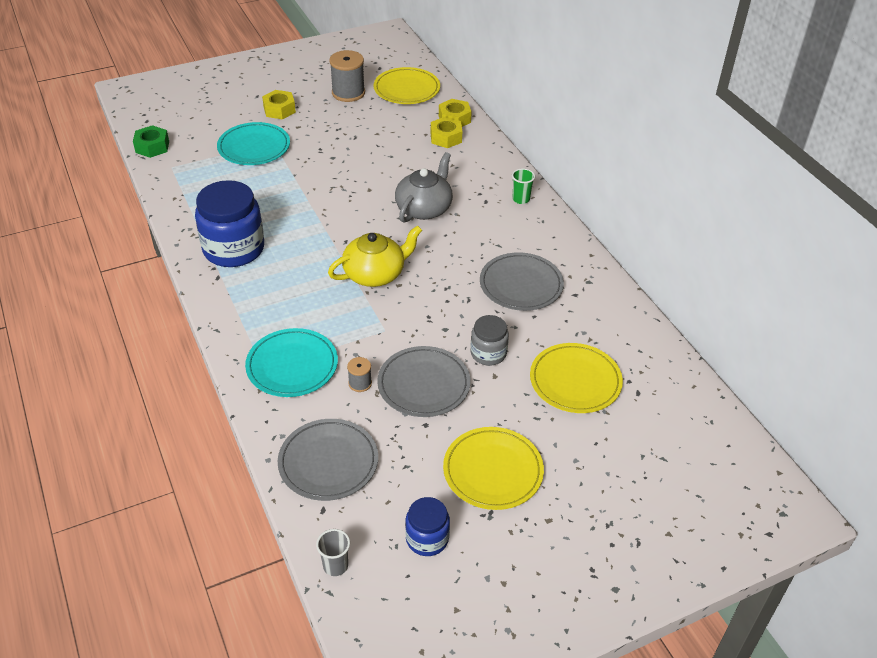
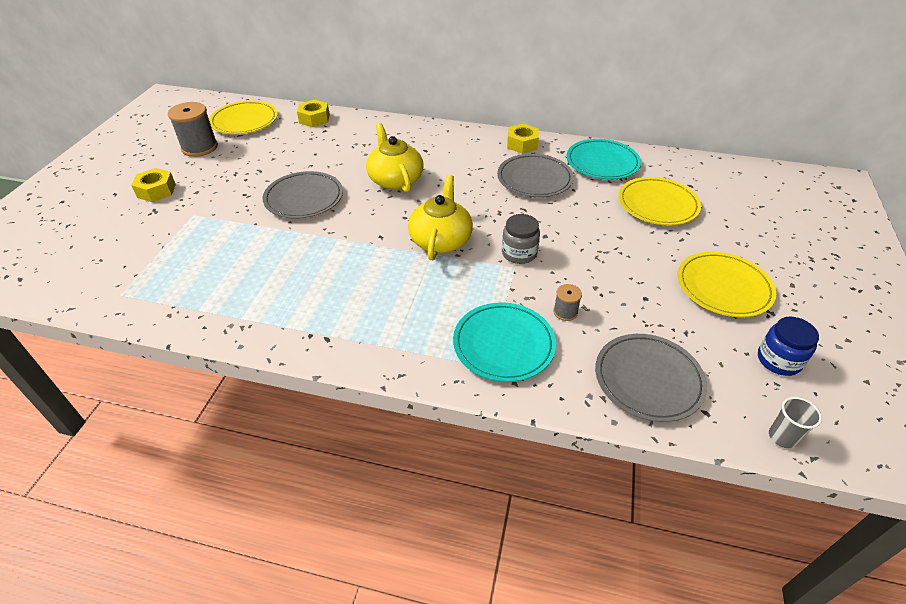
camera: 50 degrees left, 0 degrees up
green nut [133,125,169,158] -> none
blue jar [195,180,264,267] -> none
turquoise plate [217,122,290,165] -> turquoise plate moved to [567,139,641,180]
grey plate [377,346,471,417] -> grey plate moved to [263,171,343,219]
grey teapot [395,152,453,223] -> yellow teapot [366,123,423,192]
yellow nut [431,117,462,148] -> yellow nut moved to [507,124,539,154]
grey jar [470,315,509,366] -> grey jar moved to [502,214,540,264]
green cup [512,168,535,204] -> none

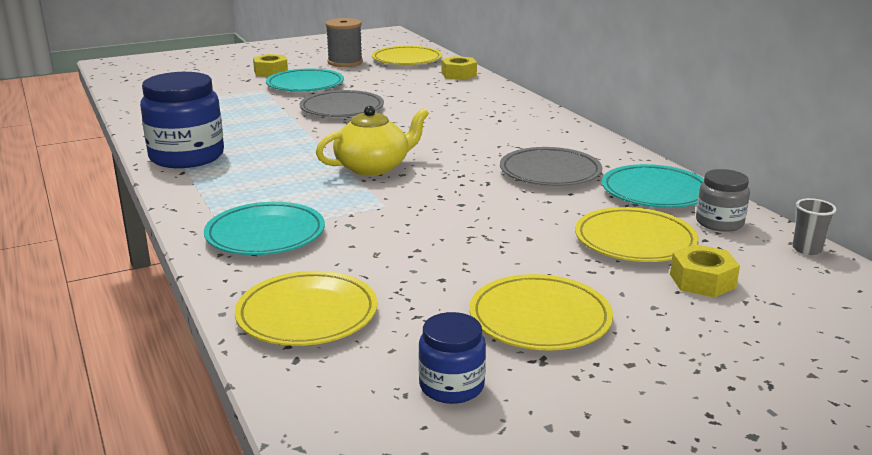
camera: 50 degrees right, 20 degrees down
yellow teapot [366,123,423,192] -> none
grey jar [502,214,540,264] -> grey jar moved to [696,169,750,232]
yellow nut [507,124,539,154] -> yellow nut moved to [670,244,740,298]
grey spool [553,284,582,321] -> none
grey plate [595,334,707,422] -> yellow plate [235,271,378,346]
grey cup [769,397,822,448] -> grey cup moved to [792,198,837,255]
none -> blue jar [140,72,224,168]
none -> turquoise plate [266,68,344,92]

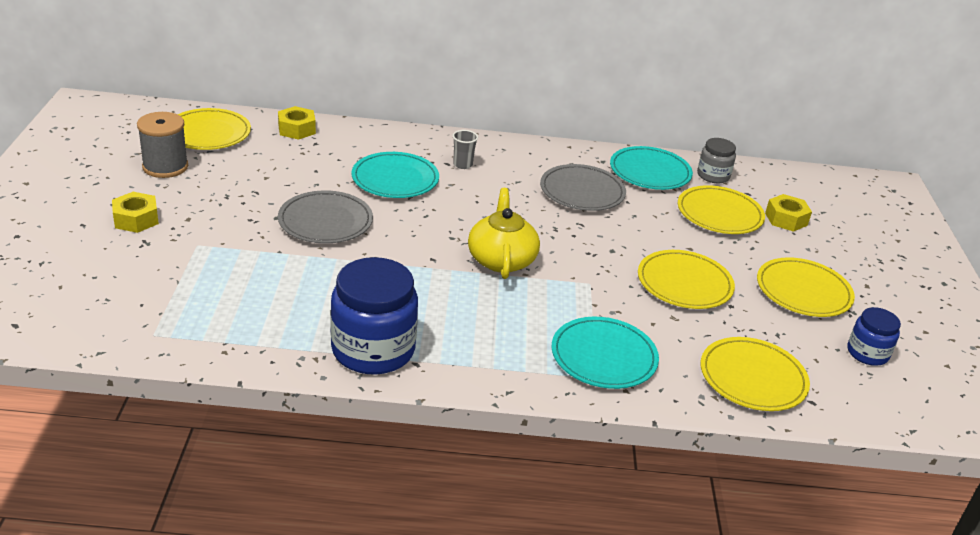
camera: 65 degrees left, 10 degrees up
turquoise plate [266,68,344,92] -> turquoise plate moved to [351,152,439,198]
grey cup [792,198,837,255] -> grey cup moved to [453,130,478,169]
none -> yellow plate [638,250,735,309]

